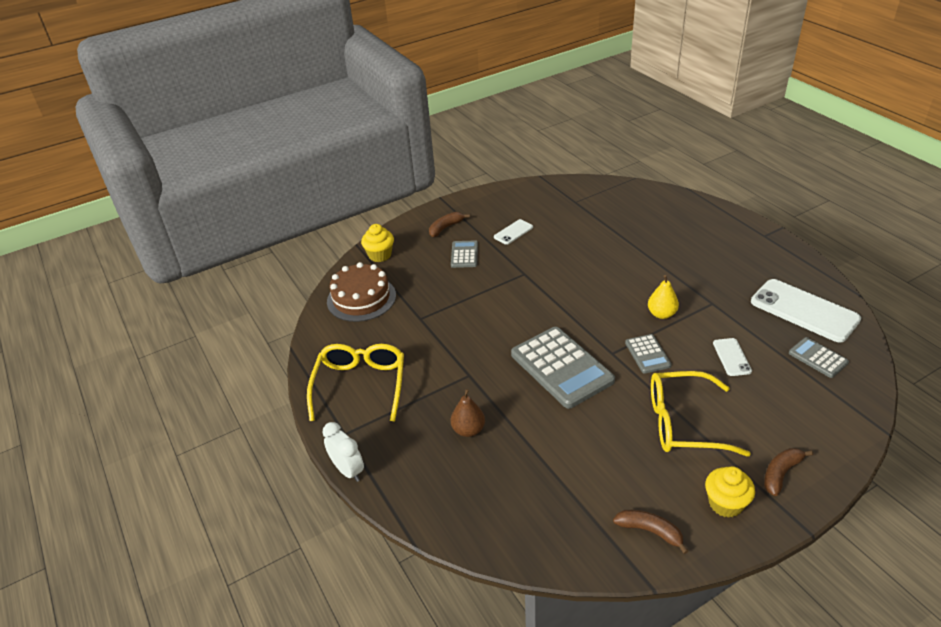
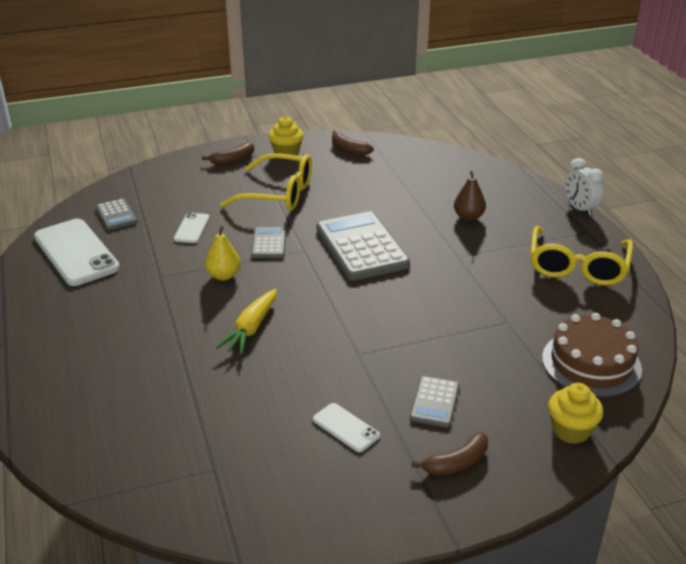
camera: 170 degrees left, 5 degrees down
white phone [494,219,533,245] -> white phone turned 75 degrees clockwise [313,403,380,452]
none -> yellow carrot [216,289,277,355]

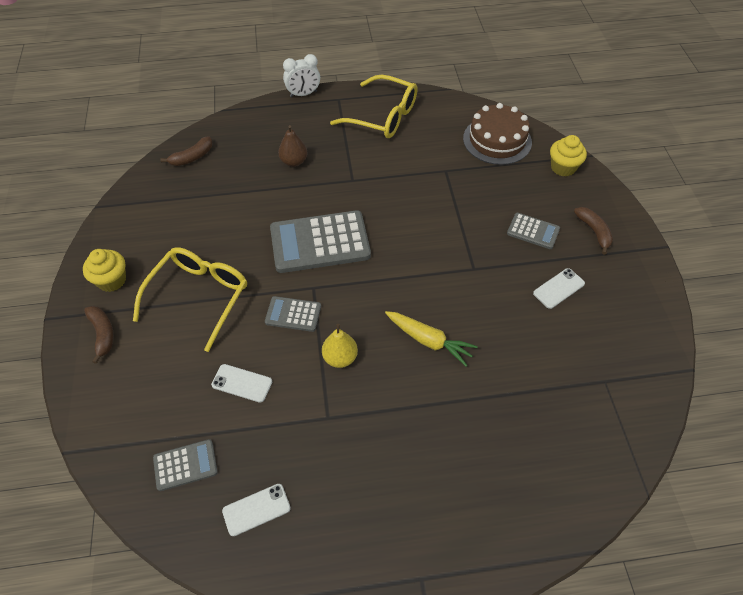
camera: 80 degrees left, 20 degrees up
white phone [34,219,120,286] -> white phone [222,484,291,536], size x0.49
brown banana [332,131,374,155] -> brown banana moved to [160,136,213,166]

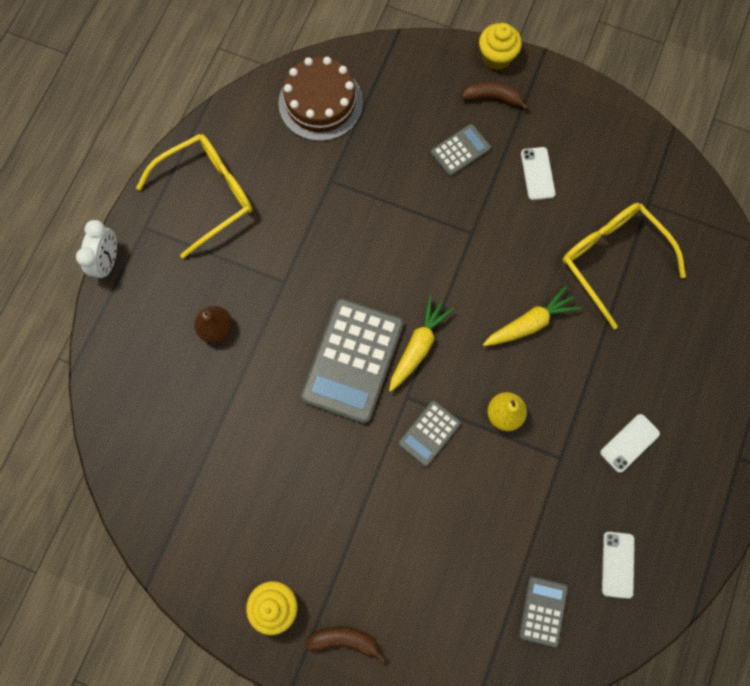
camera: 60 degrees left, 20 degrees up
yellow glasses [133,247,247,352] -> yellow glasses moved to [562,203,686,329]
brown banana [160,136,213,166] -> none
white phone [211,364,272,403] -> white phone moved to [600,414,660,473]
yellow cupcake [550,135,587,177] -> yellow cupcake moved to [479,23,522,70]
none -> yellow carrot [389,296,454,392]

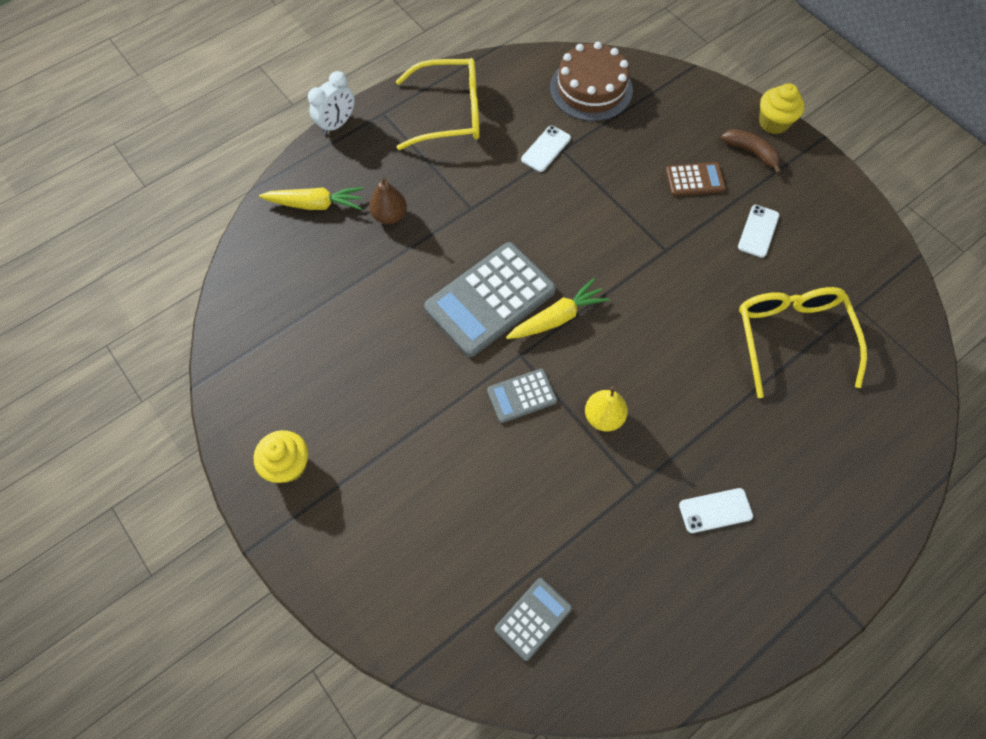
camera: 30 degrees right, 10 degrees down
brown banana [306,626,386,663] -> none
grey calculator [431,124,491,176] -> brown calculator [666,162,726,196]
yellow carrot [483,286,581,346] -> yellow carrot moved to [259,187,364,210]
white phone [602,532,635,599] -> white phone moved to [521,126,571,172]

